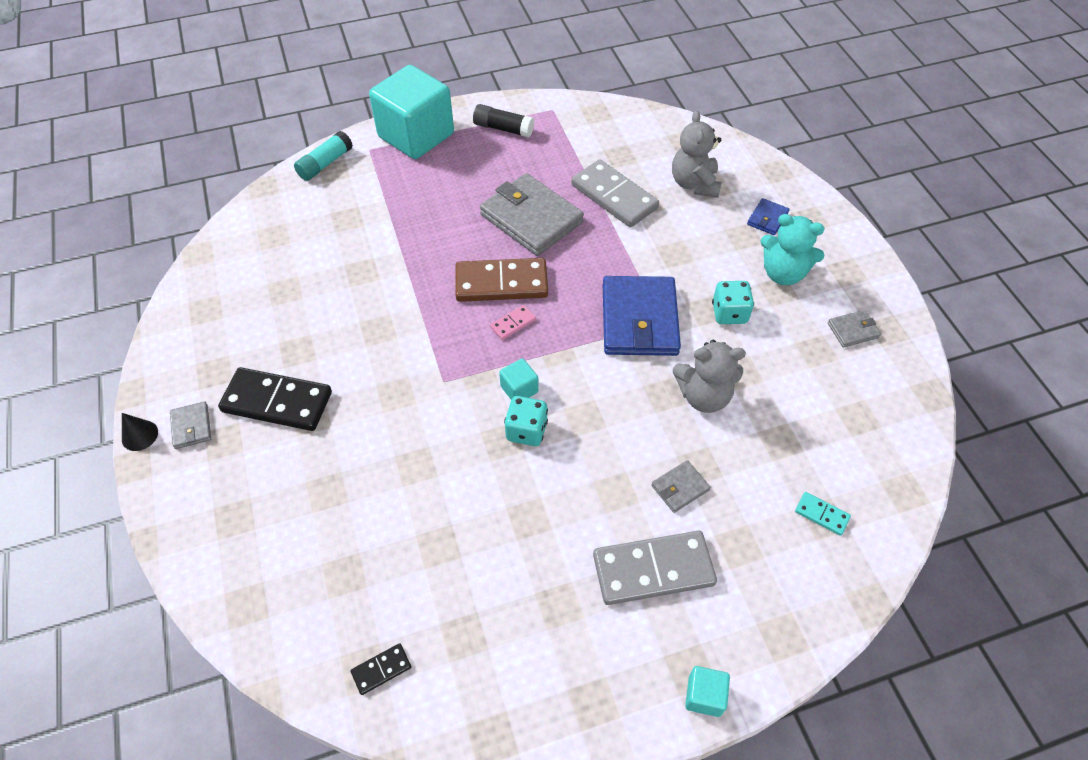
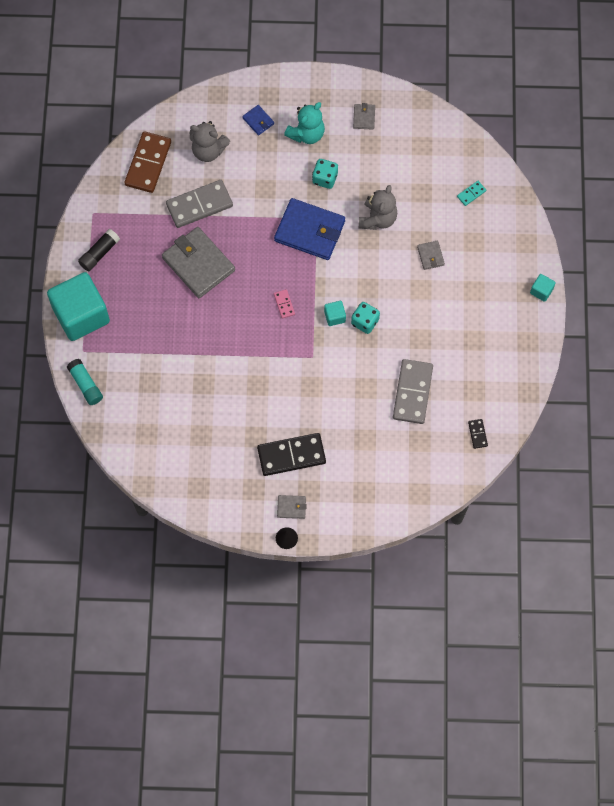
camera: 70 degrees left, 15 degrees up
black domino [218,367,332,431] -> black domino turned 45 degrees clockwise [257,433,326,476]
brown domino [455,258,548,302] -> brown domino moved to [124,131,171,193]
grey wallet [480,173,584,256] -> grey wallet turned 75 degrees clockwise [162,227,235,298]
grey domino [593,531,717,605] -> grey domino moved to [393,359,433,424]

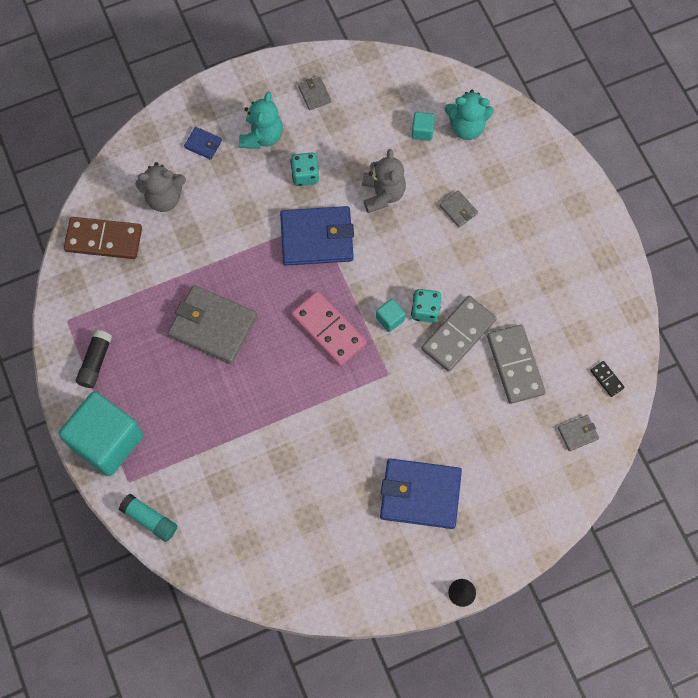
camera: 25 degrees left, 0 degrees up
brown domino [124,131,171,193] -> brown domino turned 75 degrees counterclockwise [64,217,142,259]
grey domino [166,180,233,228] -> grey domino moved to [421,296,497,372]
black domino [257,433,326,476] -> blue wallet [380,458,462,529]
pink domino [274,289,295,319] -> pink domino [291,291,367,366], size x2.21
grey wallet [277,495,307,519] -> grey wallet moved to [558,415,599,451]
turquoise domino [457,181,486,206] -> turquoise teddy bear [445,90,494,140]
turquoise cube [530,274,556,302] -> turquoise cube moved to [411,112,435,141]

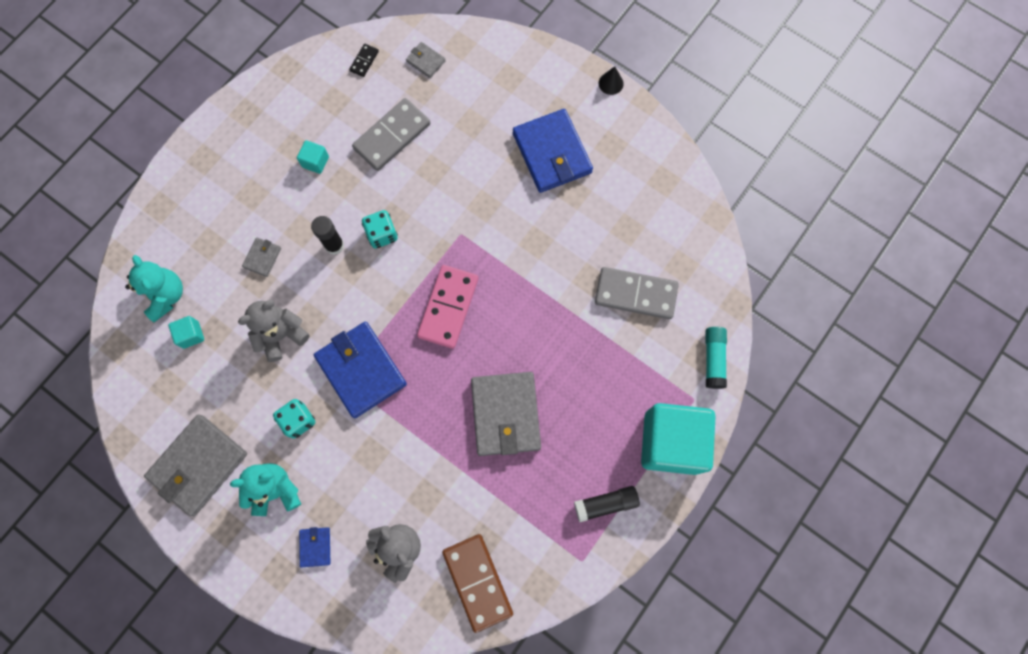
camera: 120 degrees left, 5 degrees up
grey wallet [298,77,331,110] -> grey wallet [144,414,247,516], size x2.22
turquoise cube [376,299,406,332] -> turquoise cube moved to [297,140,329,174]
grey domino [421,296,497,372] -> grey domino moved to [595,267,679,319]
none -> black glue stick [311,216,344,255]

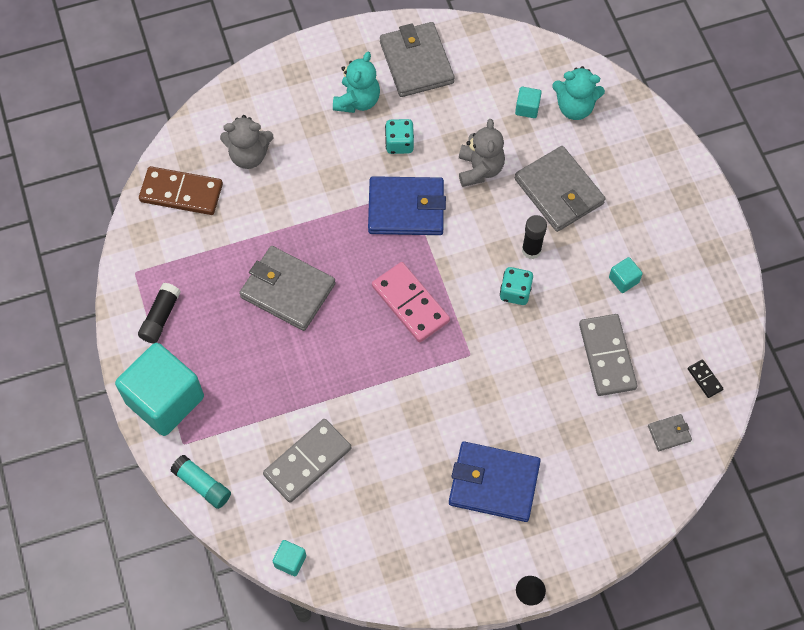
camera: 125 degrees right, 10 degrees down
grey wallet [242,238,281,277] -> grey wallet [515,146,605,232], size x2.22
blue wallet [299,527,330,567] -> none
none -> turquoise cube [273,540,306,576]

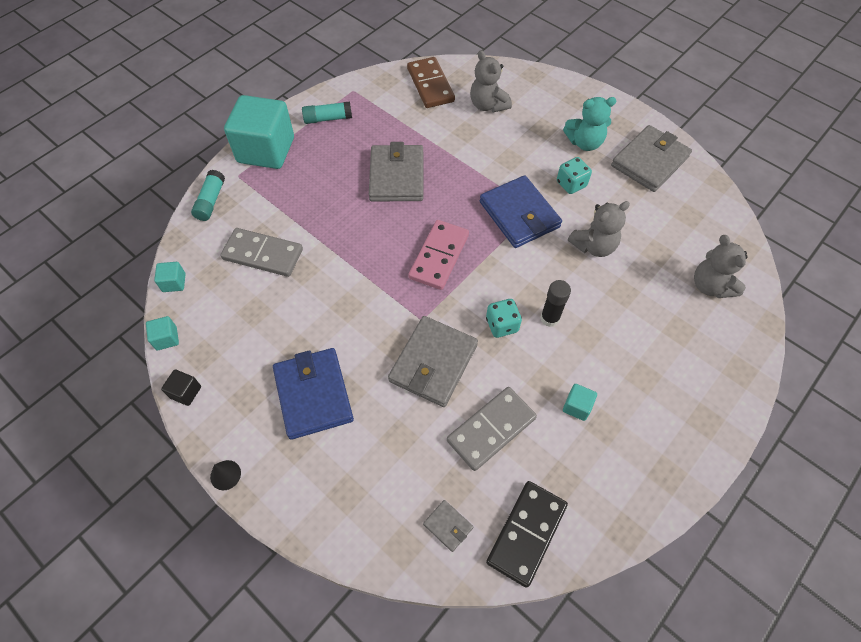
camera: 60 degrees right, 5 degrees down
black glue stick [138,283,181,344] -> turquoise glue stick [302,101,352,124]
turquoise cube [515,87,542,118] -> turquoise cube moved to [146,316,179,350]
grey wallet [515,146,605,232] -> grey wallet moved to [388,316,478,407]
turquoise teddy bear [552,66,605,120] -> grey teddy bear [694,235,748,298]
black domino [688,359,723,398] -> black domino [486,481,568,588], size x2.21
none -> black cube [161,370,201,406]

